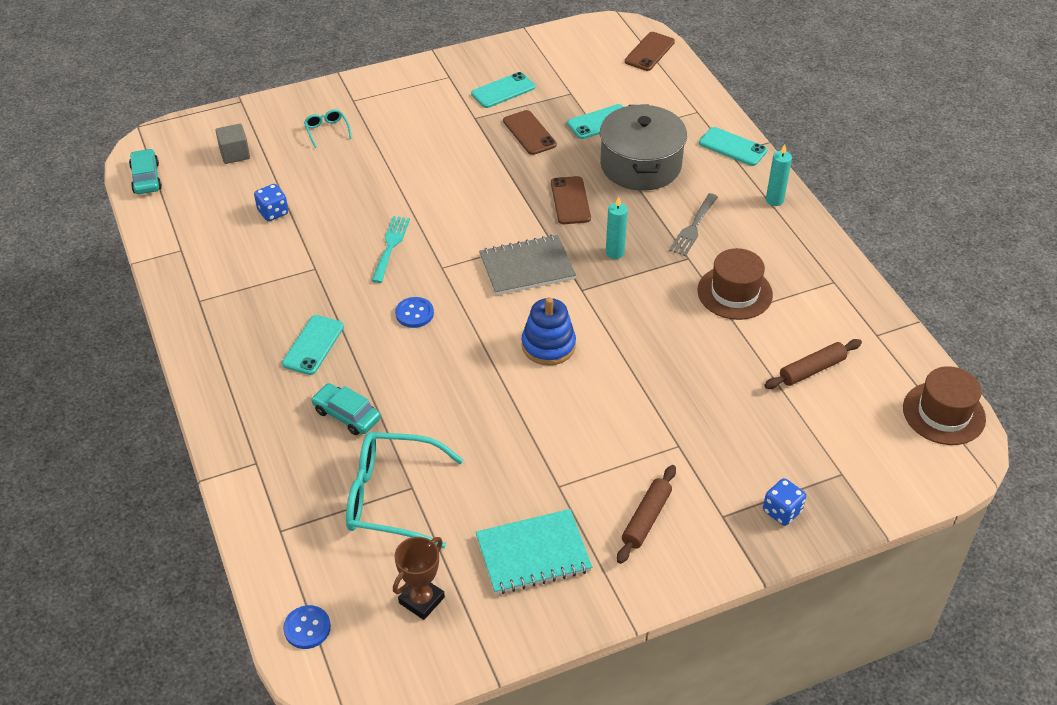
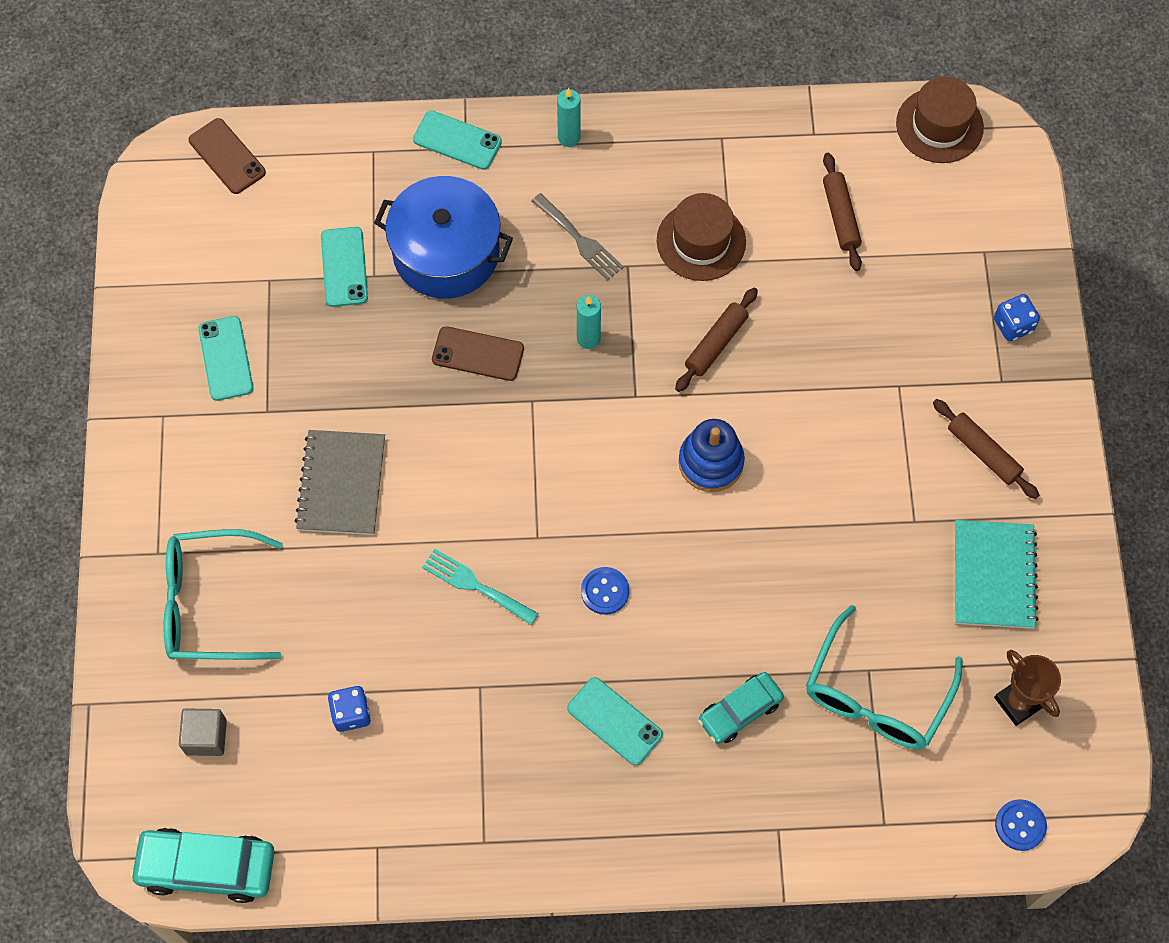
camera: 70 degrees left, 20 degrees up
turquoise car [129,149,162,194] -> turquoise car [130,828,274,903], size x1.54
turquoise glasses [304,109,352,148] -> turquoise glasses [164,529,283,660], size x2.23
grey notebook [479,235,576,295] -> grey notebook moved to [295,430,385,535]
brown phone [503,110,557,155] -> none
grey pot [600,104,687,191] -> blue pot [374,176,513,299]
turquoise phone [699,127,768,166] -> turquoise phone turned 60 degrees clockwise [413,110,502,170]
none -> brown rolling pin [675,288,758,392]

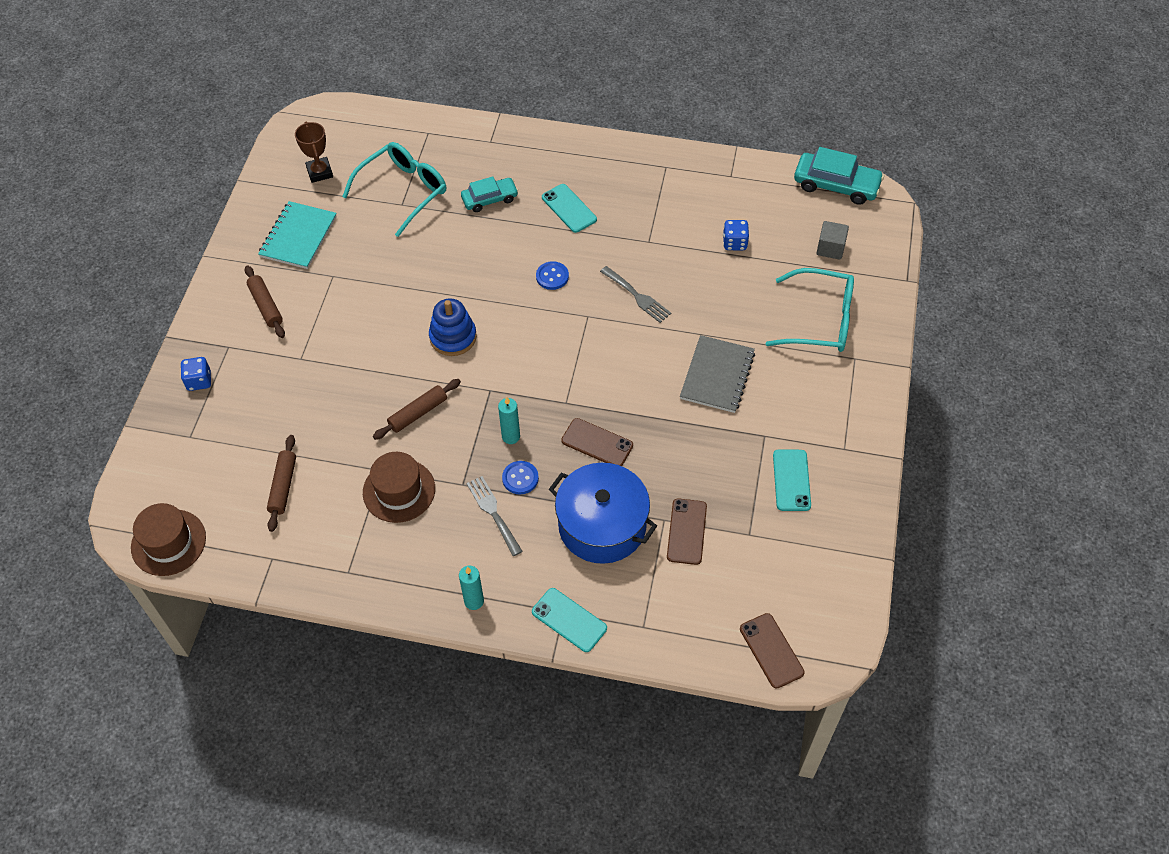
camera: 165 degrees left, 10 degrees down
turquoise phone [321,227,368,307] -> brown phone [667,498,707,565]
turquoise fork [422,549,539,625] -> grey fork [600,266,671,323]
blue button [995,799,1047,851] -> blue button moved to [502,461,539,495]

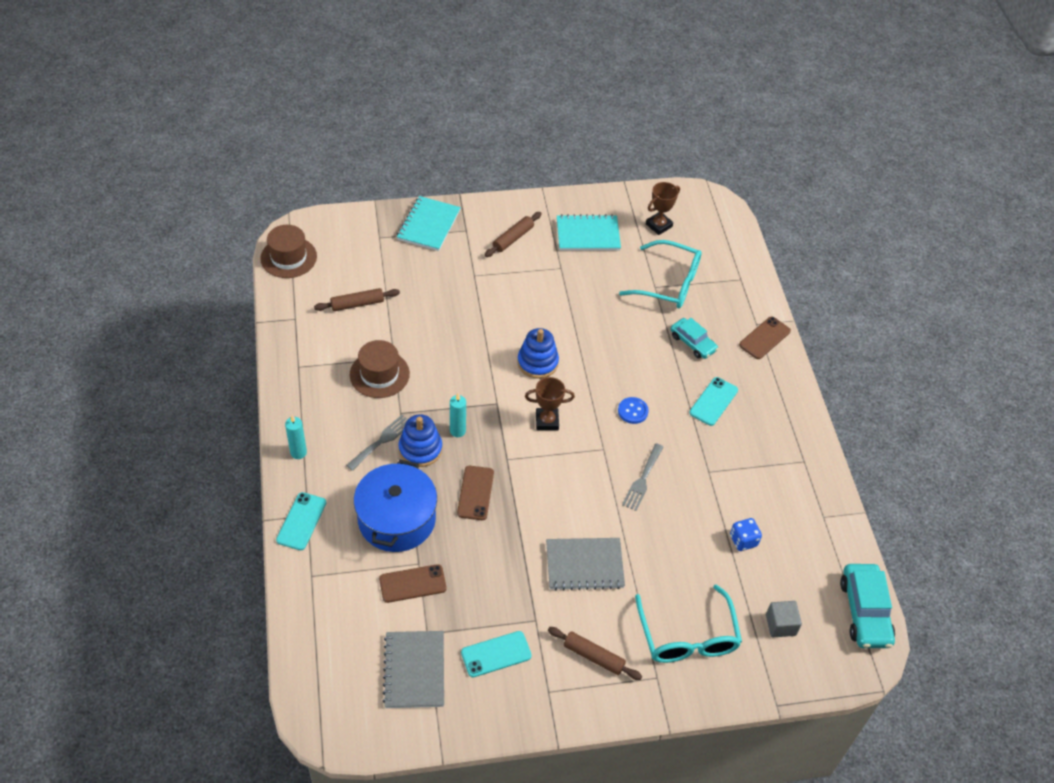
camera: 65 degrees right, 5 degrees down
blue dice [180,357,211,391] -> turquoise notebook [397,196,461,251]
brown rolling pin [373,379,461,440] -> brown rolling pin moved to [548,627,642,680]
blue button [502,461,539,495] -> blue stacking toy [398,414,442,467]
brown phone [740,613,805,689] -> brown phone moved to [739,317,791,359]
none -> grey notebook [383,631,444,708]
none -> brown trophy [525,377,575,430]

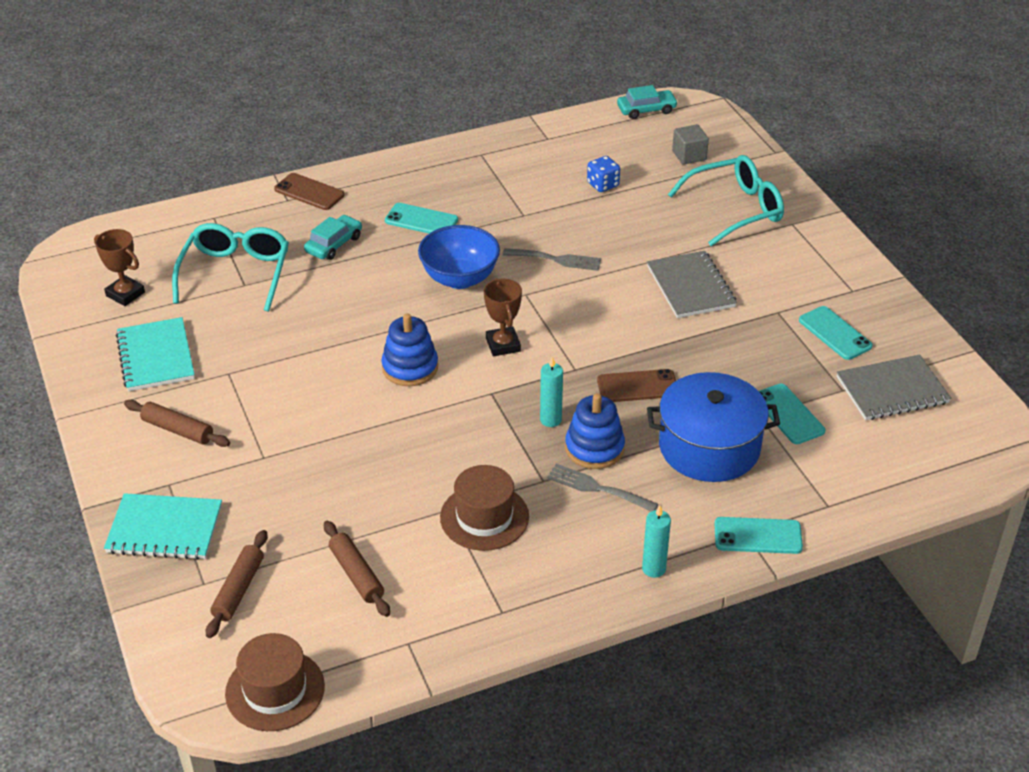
camera: 100 degrees left, 10 degrees down
brown phone [379,564,446,603] -> turquoise phone [759,384,825,444]
brown rolling pin [548,627,642,680] -> brown rolling pin moved to [206,530,268,638]
blue button [618,397,649,424] -> blue bowl [418,225,500,289]
turquoise car [840,564,895,648] -> turquoise car [617,85,678,119], size x0.65

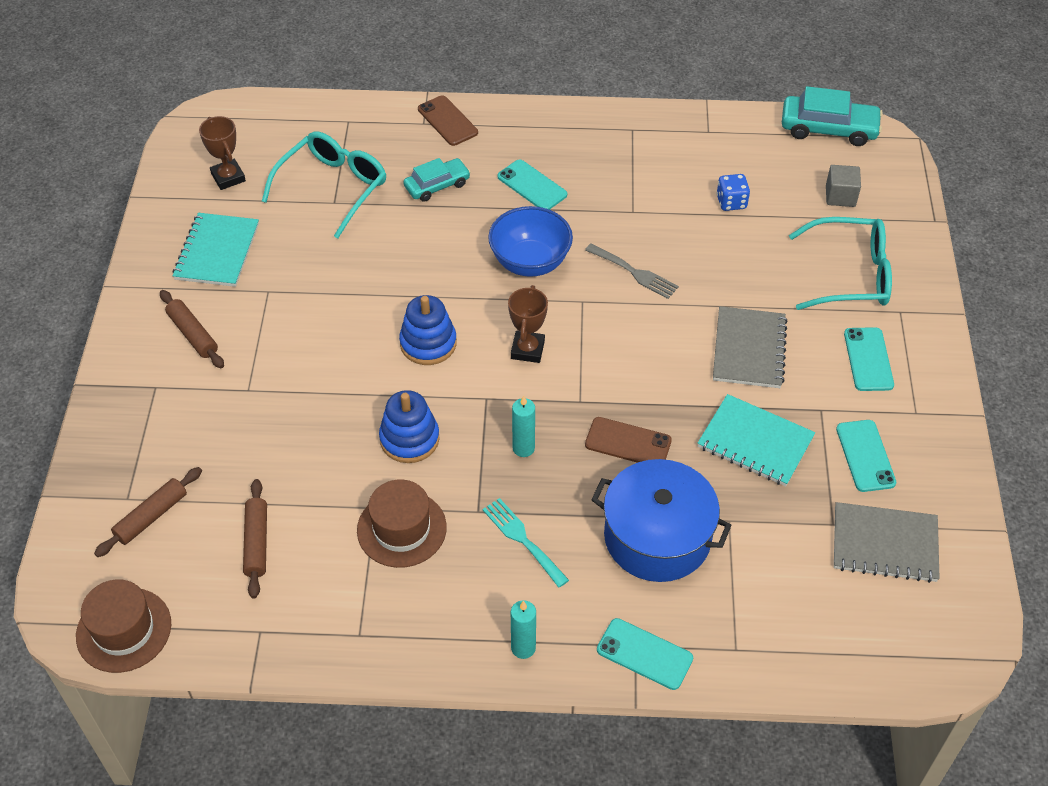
camera: 25 degrees right, 10 degrees up
turquoise notebook [104,493,222,560] -> turquoise notebook moved to [697,394,815,486]
grey fork [547,464,658,511] -> turquoise fork [483,498,569,588]
blue stacking toy [565,393,625,469] -> blue stacking toy moved to [379,390,440,463]
turquoise car [617,85,678,119] -> turquoise car [782,86,883,146], size x1.54
turquoise phone [759,384,825,444] -> turquoise phone moved to [844,327,894,391]

